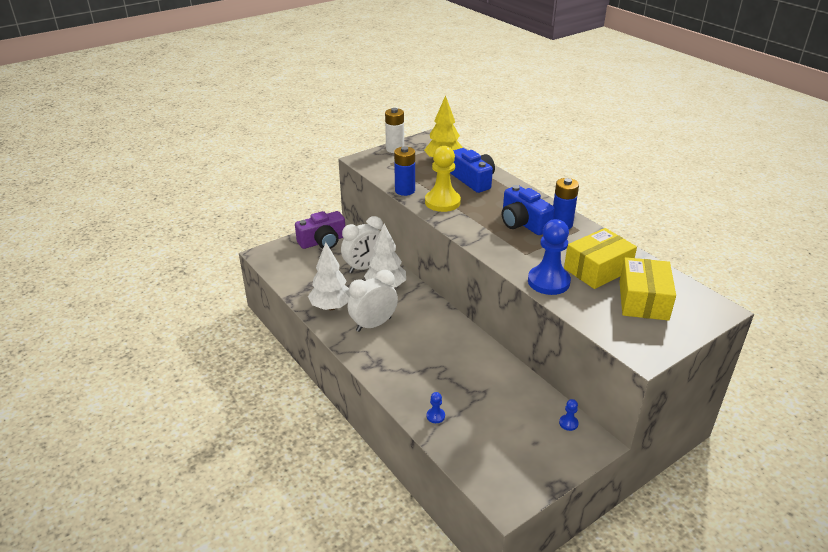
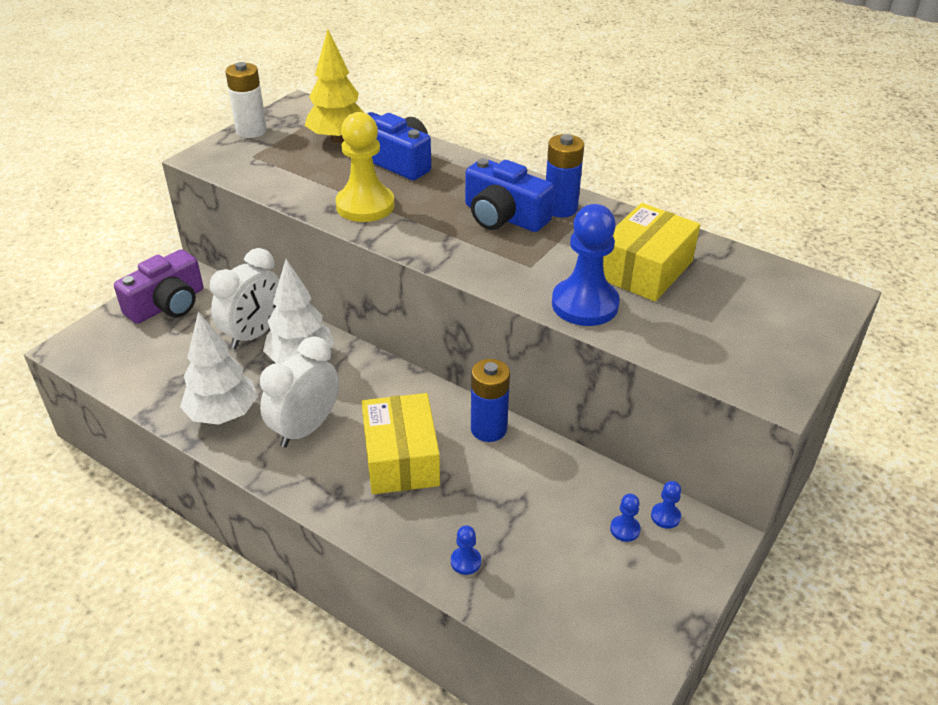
camera: 20 degrees left, 5 degrees up
blue battery [394,146,415,196] -> blue battery moved to [471,359,510,442]
yellow box [619,257,676,321] -> yellow box moved to [362,393,440,494]
none -> blue pawn [610,494,641,542]

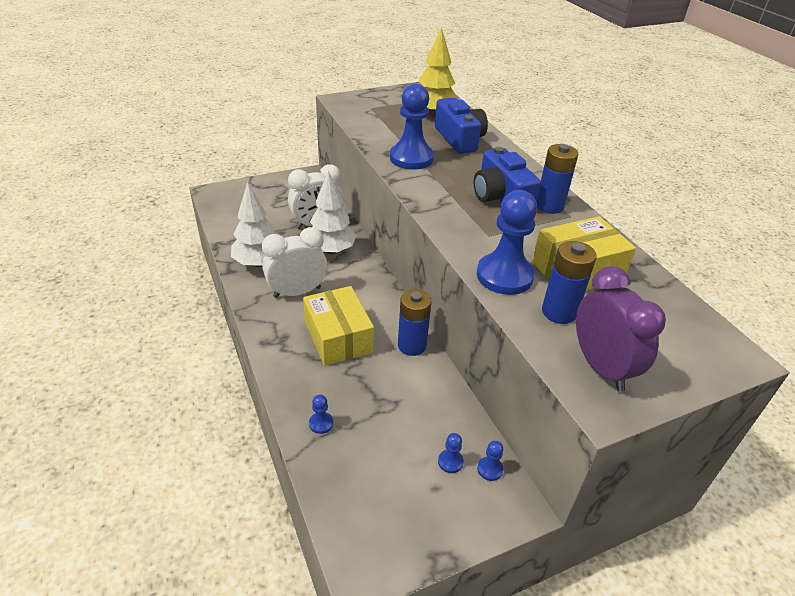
camera: 30 degrees right, 0 degrees up
purple camera [114,249,203,324] -> none
white battery [225,62,267,138] -> none
yellow pawn [336,112,395,222] -> blue pawn [390,84,434,170]
yellow box [362,393,440,494] -> yellow box turned 45 degrees counterclockwise [303,286,374,366]
none -> blue battery [542,241,597,324]
none -> purple clock [576,266,666,392]

